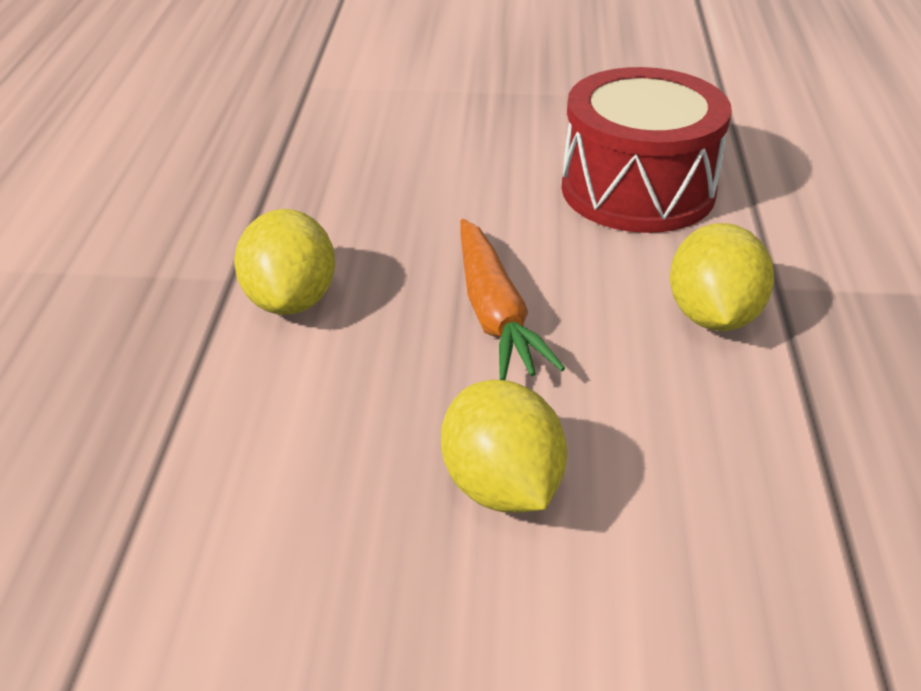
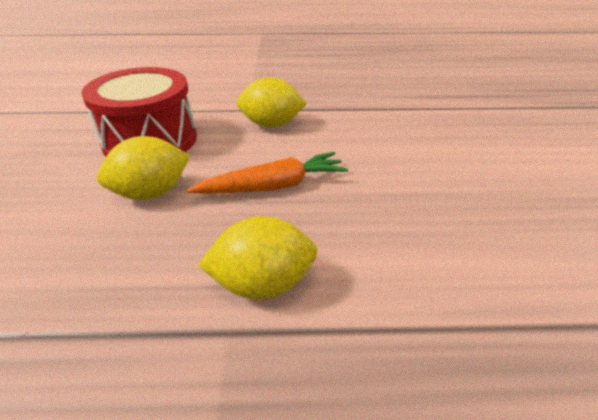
camera: 95 degrees left, 0 degrees up
yellow lemon [441,380,567,513] -> yellow lemon moved to [97,136,190,200]

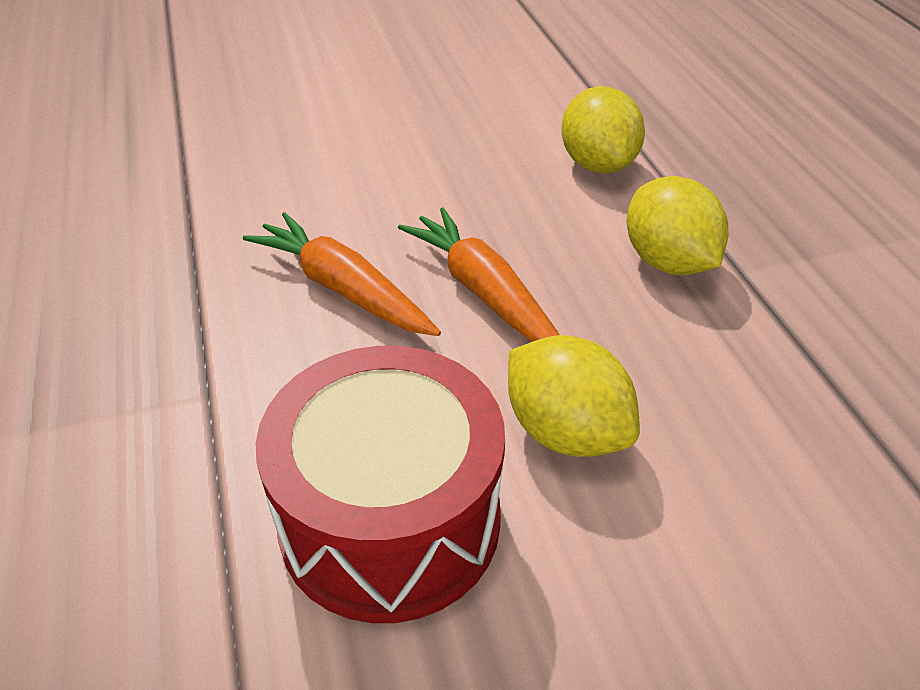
camera: 105 degrees left, 5 degrees up
yellow lemon [236,77,307,128] -> yellow lemon moved to [561,87,645,173]
none -> orange carrot [243,212,441,336]

